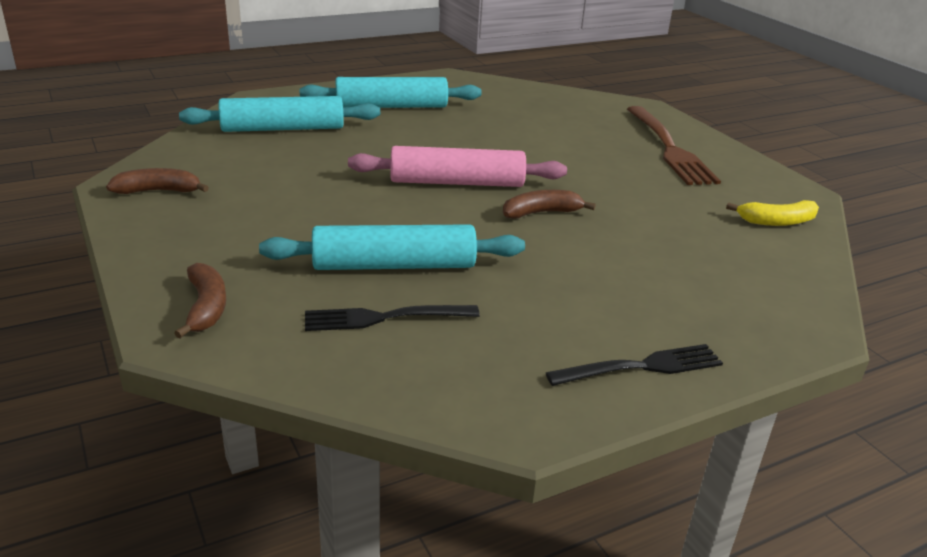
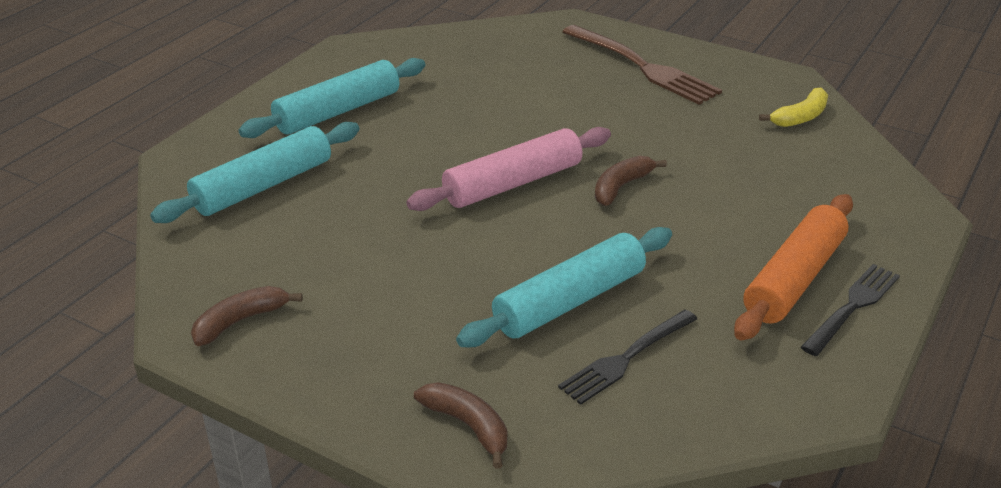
camera: 30 degrees left, 5 degrees up
none -> orange rolling pin [734,194,853,341]

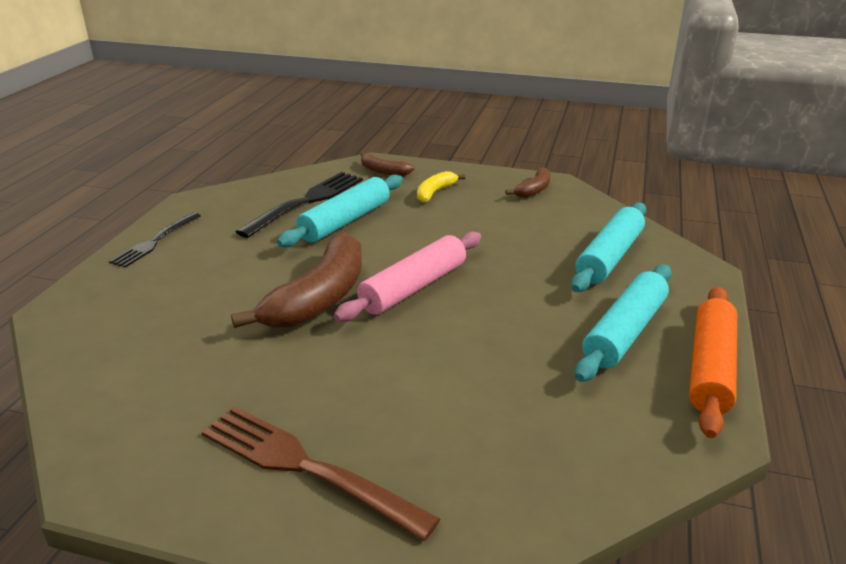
camera: 165 degrees right, 5 degrees down
black fork [558,310,697,405] -> black fork [235,172,363,238], size x1.58
brown banana [595,156,667,206] -> brown banana [231,232,362,328], size x2.05
orange rolling pin [734,194,853,341] -> orange rolling pin moved to [689,287,737,438]
yellow banana [759,87,828,127] -> yellow banana moved to [417,171,465,203]

